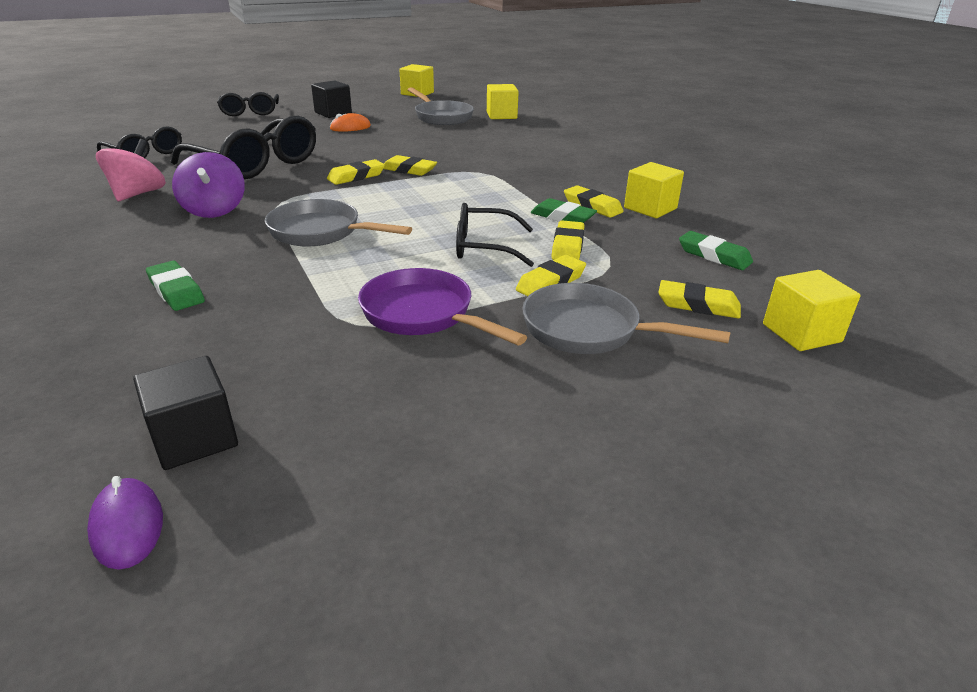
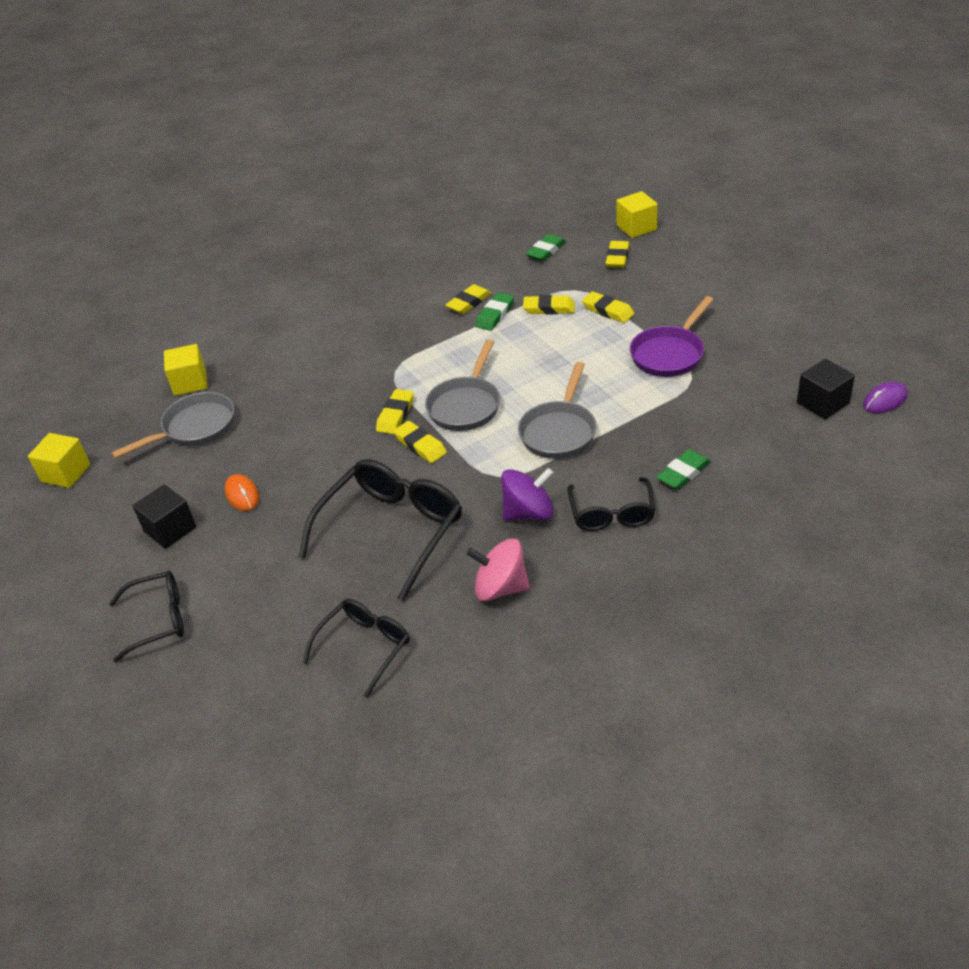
camera: 90 degrees left, 10 degrees up
black glasses [456,203,534,267] -> black glasses moved to [568,477,655,531]
grey pan [522,283,731,354] -> grey pan moved to [425,339,500,431]
yellow cube [624,162,684,218] -> none

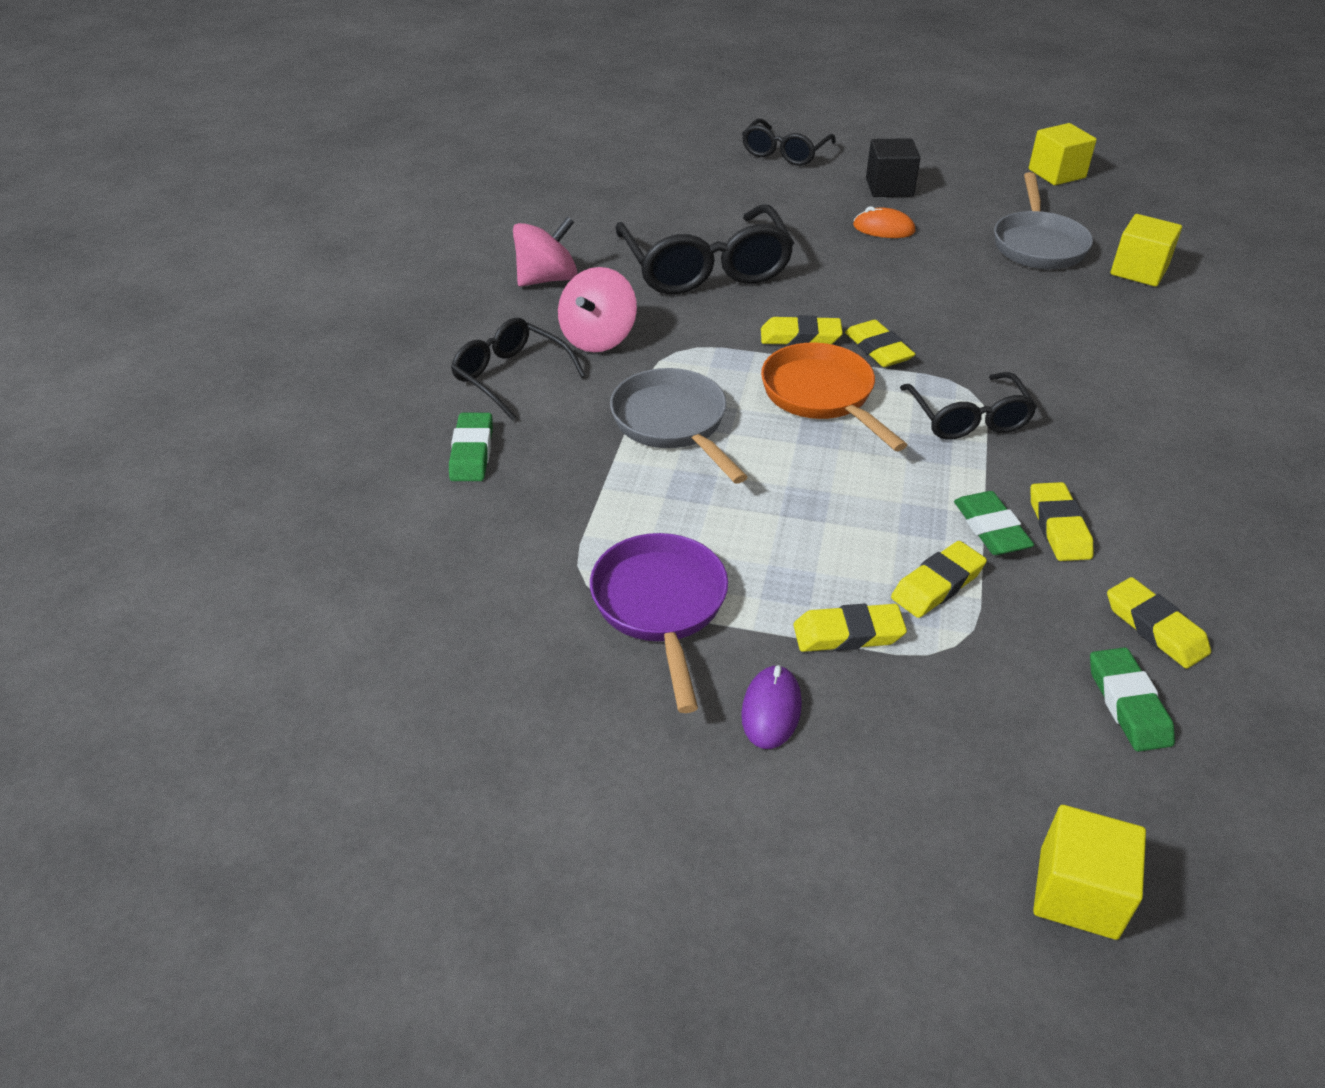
camera: 130 degrees right, 0 degrees up
black glasses [303,599,410,698] -> black glasses moved to [900,372,1037,440]
grey pan [425,339,500,431] -> orange pan [761,343,907,451]
purple spinning top [501,468,554,520] -> pink spinning top [558,267,637,352]
yellow eraser [605,241,629,268] -> yellow eraser moved to [1107,577,1211,669]
black cube [797,359,855,419] -> none
purple mouse [863,382,908,413] -> purple mouse moved to [741,665,802,749]

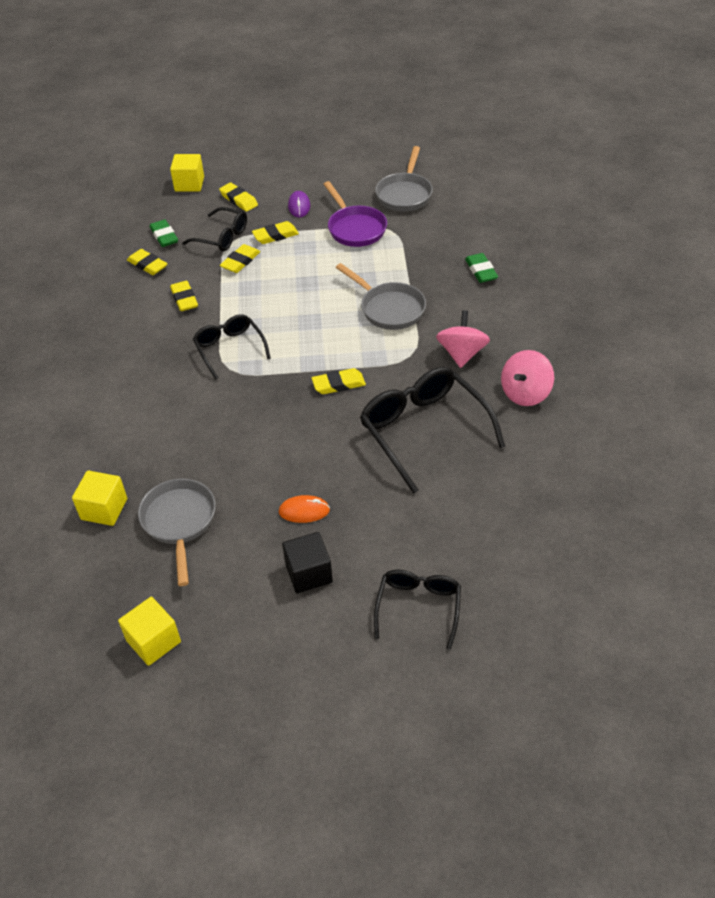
camera: 165 degrees right, 5 degrees up
black glasses [451,318,586,421] -> black glasses moved to [182,207,247,251]
orange pan [761,343,907,451] -> none
yellow eraser [845,320,915,367] -> yellow eraser moved to [219,182,258,212]
green eraser [954,491,1034,555] -> none
none -> grey pan [375,146,433,212]

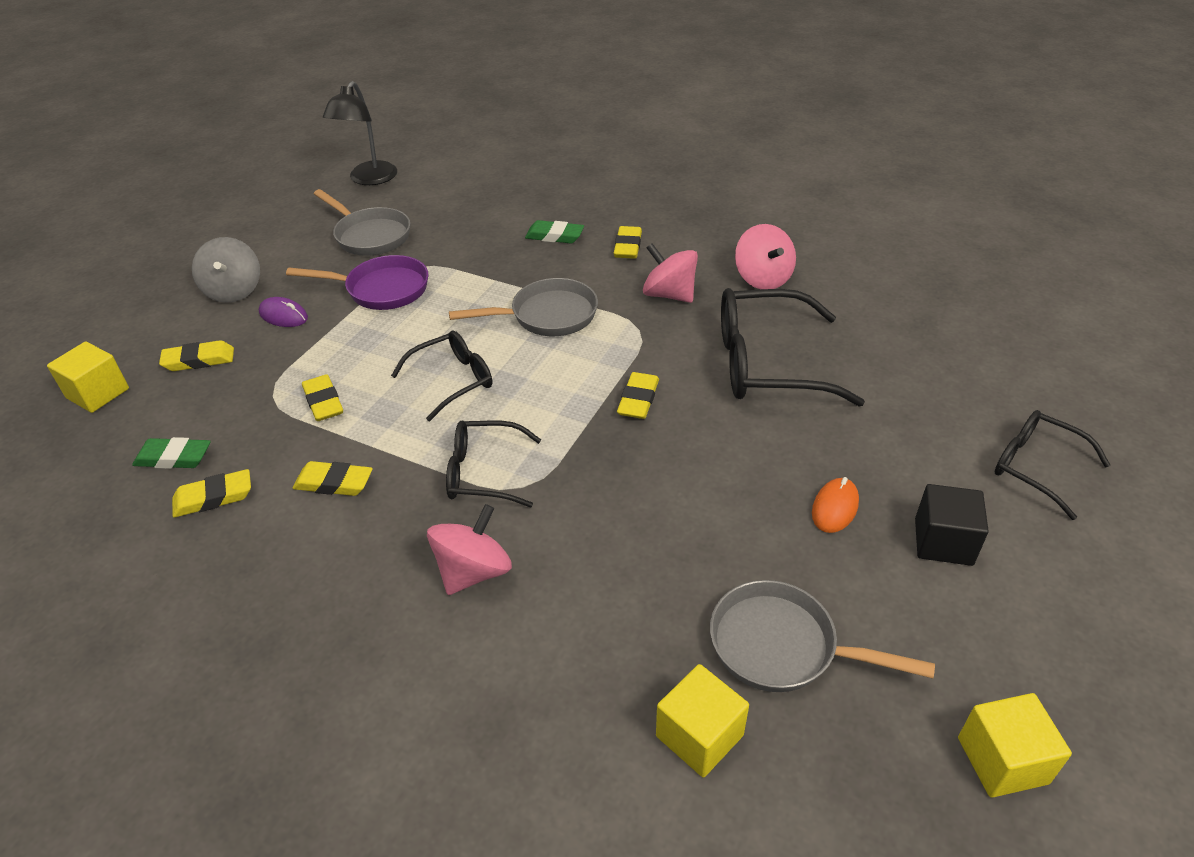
camera: 60 degrees left, 5 degrees down
black glasses [182,207,247,251] -> black glasses moved to [391,331,492,421]
yellow eraser [252,221,299,244] -> yellow eraser moved to [614,226,642,259]
none -> grey spinning top [192,237,260,303]
none -> black lamp [323,81,397,185]
none -> pink spinning top [427,504,512,595]

